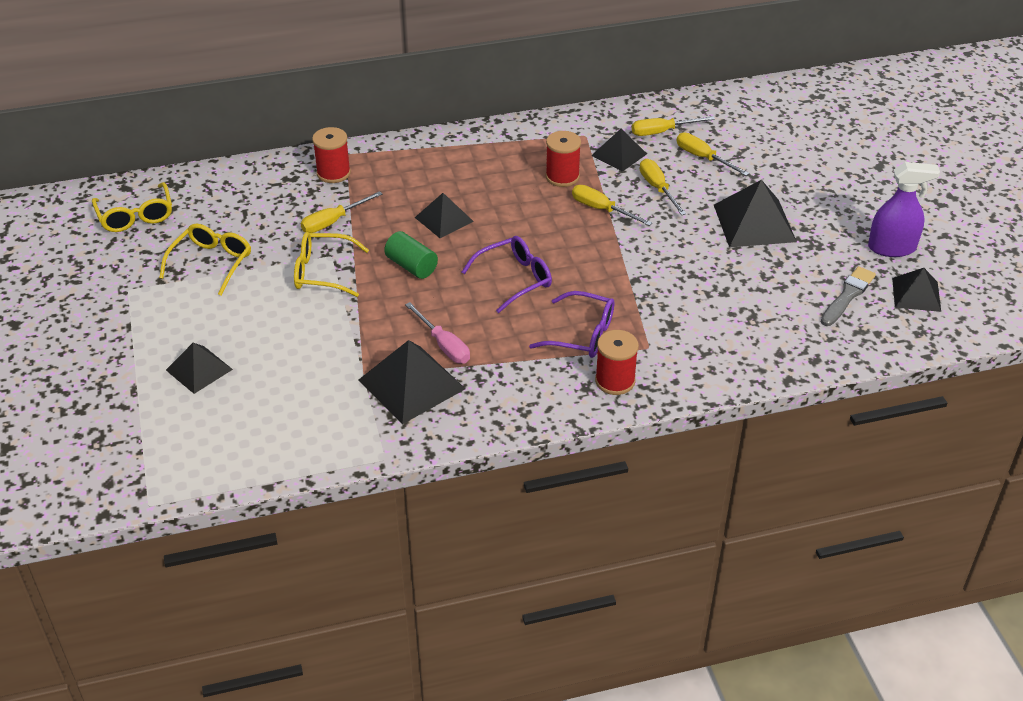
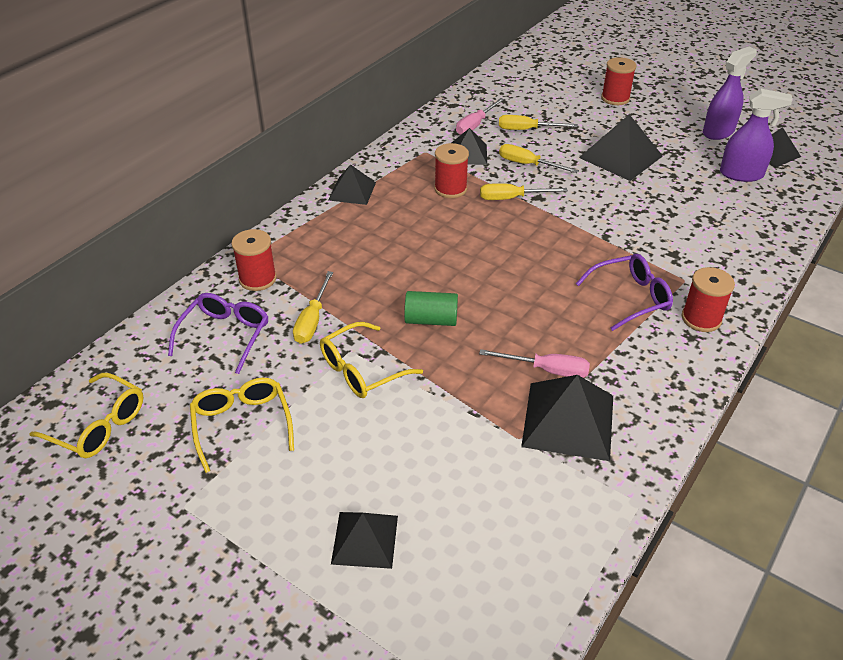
camera: 40 degrees left, 0 degrees up
black pyramid [415,193,474,238] -> black pyramid moved to [328,164,376,205]
purple glasses [462,236,552,313] -> purple glasses moved to [168,293,268,374]
yellow screwdriver [632,116,715,136] -> pink screwdriver [456,98,504,135]
grey brush [821,266,876,326] -> purple spray bottle [720,89,793,182]
none -> red spool [601,57,636,105]

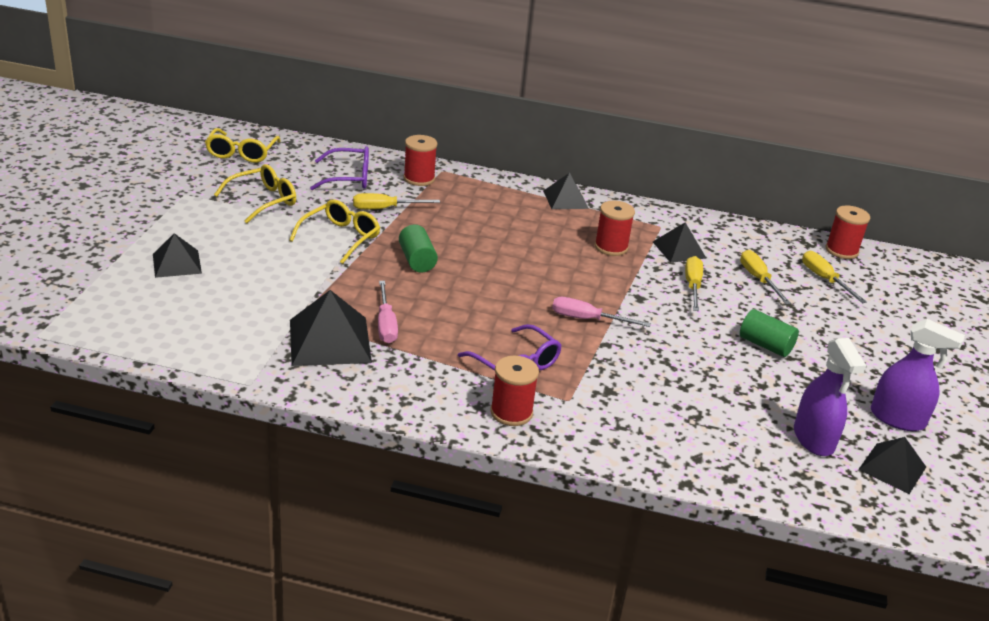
camera: 65 degrees right, 10 degrees down
yellow glasses [320,322,423,398] -> yellow glasses turned 90 degrees clockwise [289,199,380,264]
pink screwdriver [456,98,504,135] -> pink screwdriver moved to [552,297,651,327]
yellow screwdriver [480,183,568,200] -> yellow screwdriver moved to [802,251,867,303]
black pyramid [579,114,663,181] -> green cylinder [740,309,799,357]
red spool [601,57,636,105] -> red spool moved to [825,205,870,259]

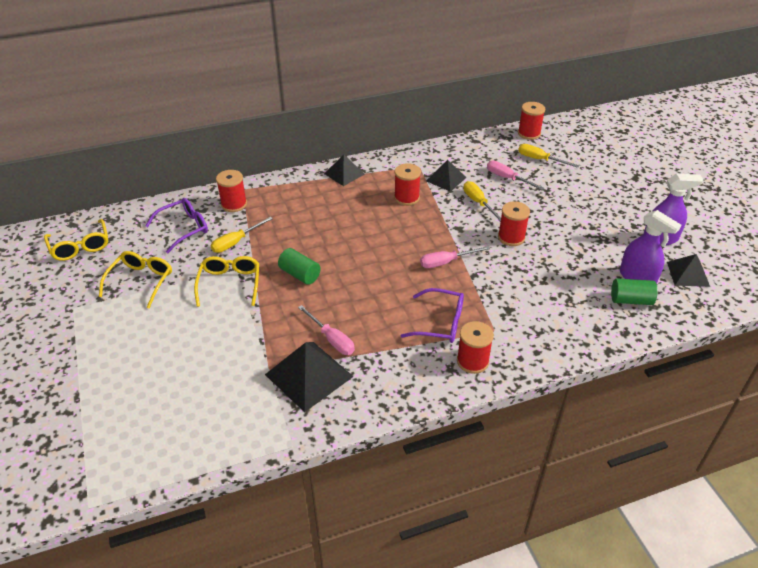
camera: 30 degrees left, 10 degrees up
black pyramid [153,233,202,278] -> none
yellow screwdriver [740,250,791,304] -> pink screwdriver [487,161,545,190]
green cylinder [740,309,799,357] -> green cylinder moved to [611,278,658,305]
none -> red spool [498,201,530,246]

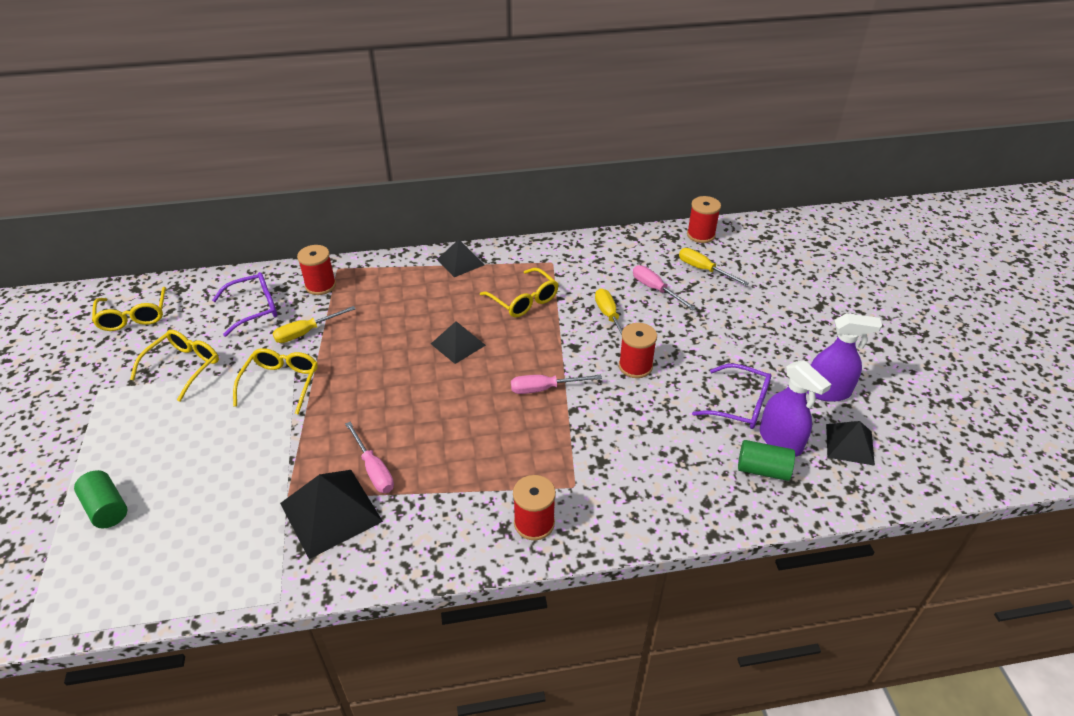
camera: 10 degrees right, 0 degrees up
green cylinder [278,248,321,285] -> green cylinder moved to [74,470,128,528]
red spool [394,163,421,206] -> yellow glasses [480,268,558,317]
purple glasses [400,288,464,343] -> purple glasses moved to [692,363,771,429]
black pyramid [426,160,466,192] -> black pyramid moved to [431,321,486,364]

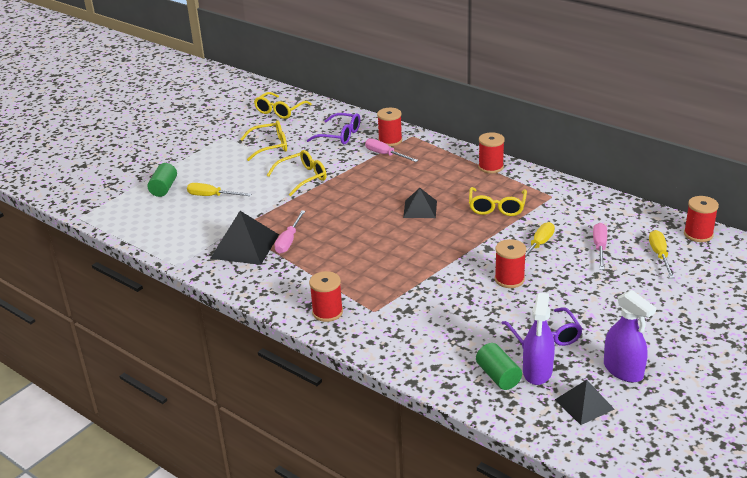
camera: 50 degrees right, 10 degrees down
yellow screwdriver [272,306,356,343] -> yellow screwdriver moved to [187,183,251,196]
black pyramid [437,239,484,277] -> red spool [478,132,505,173]
pink screwdriver [511,375,602,394] -> pink screwdriver moved to [365,138,418,162]

